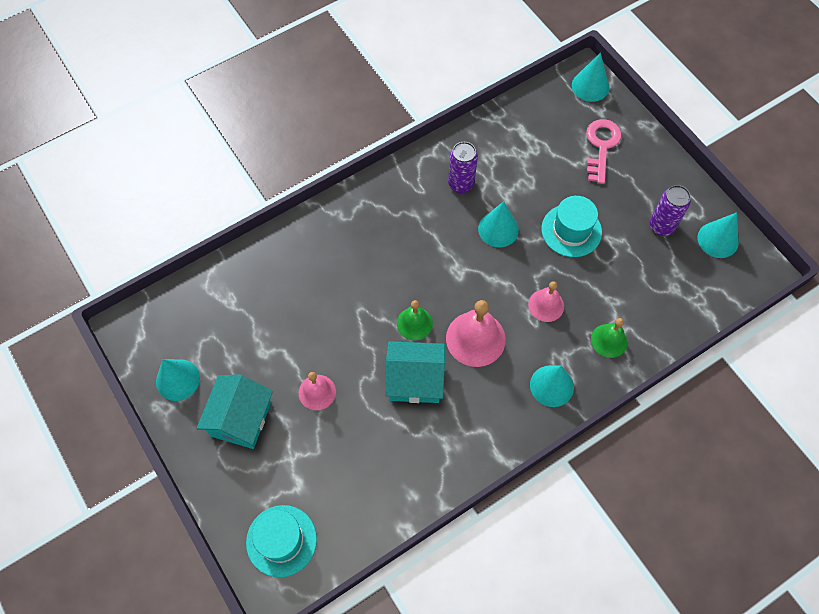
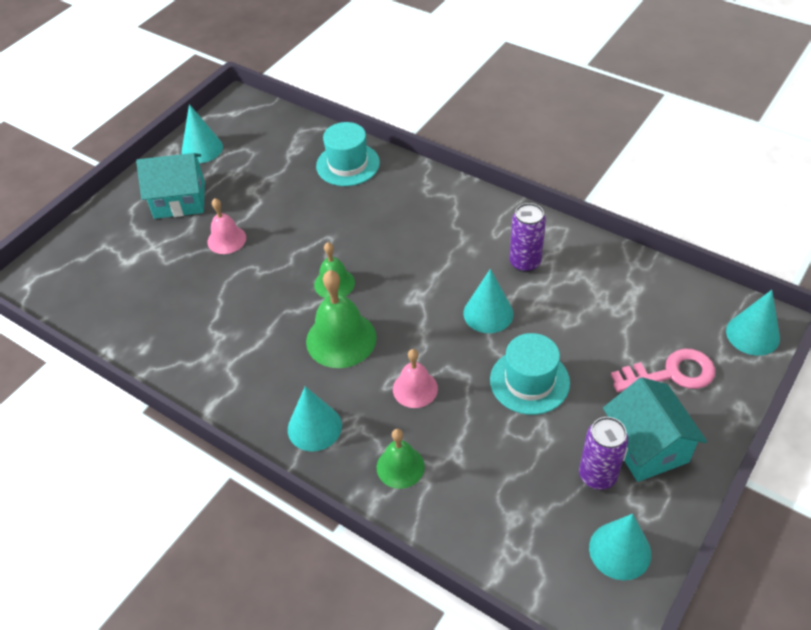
camera: 70 degrees right, 15 degrees down
turquoise hat [246,505,317,577] -> turquoise hat moved to [316,122,380,186]
turquoise house [385,341,445,403] -> turquoise house moved to [603,377,707,482]
pink bell [446,300,506,367] -> green bell [306,270,377,368]

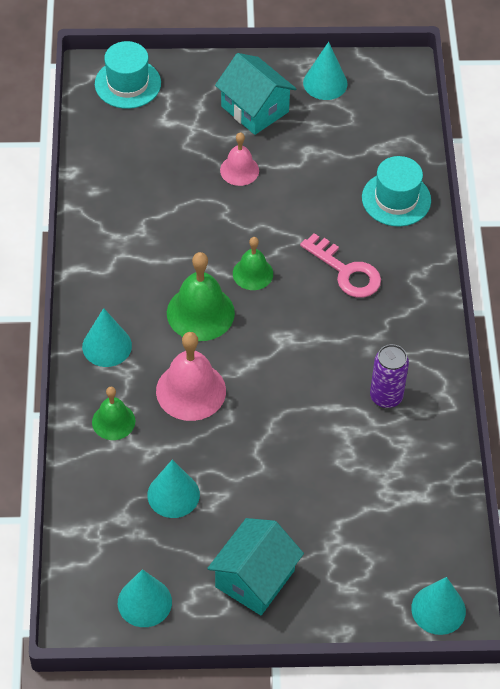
camera: 50 degrees right, 5 degrees up
pink bell [393,349,438,408] -> pink bell [156,332,226,421], size x1.64
turquoise cone [463,269,514,333] -> turquoise cone moved to [147,460,200,518]
turquoise hat [490,333,570,415] -> turquoise hat moved to [95,41,161,109]
purple can [579,417,628,490] -> none
pink key [611,349,715,392] -> pink key moved to [300,233,381,298]

